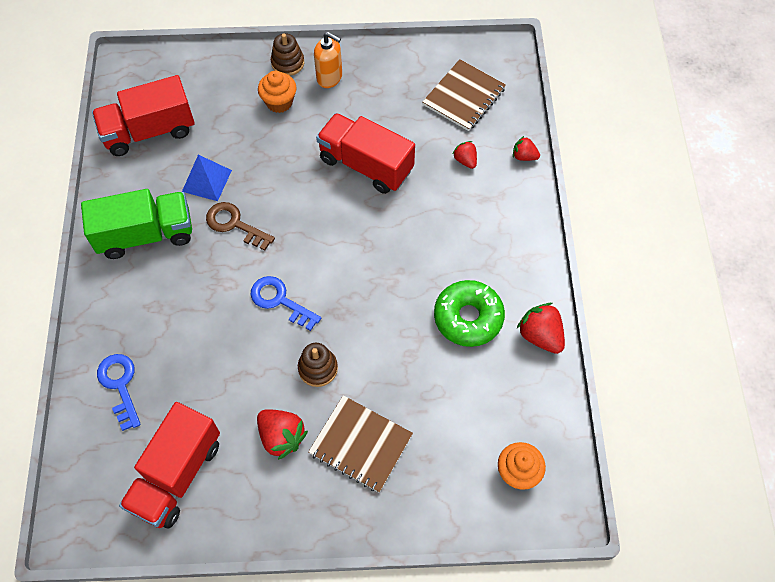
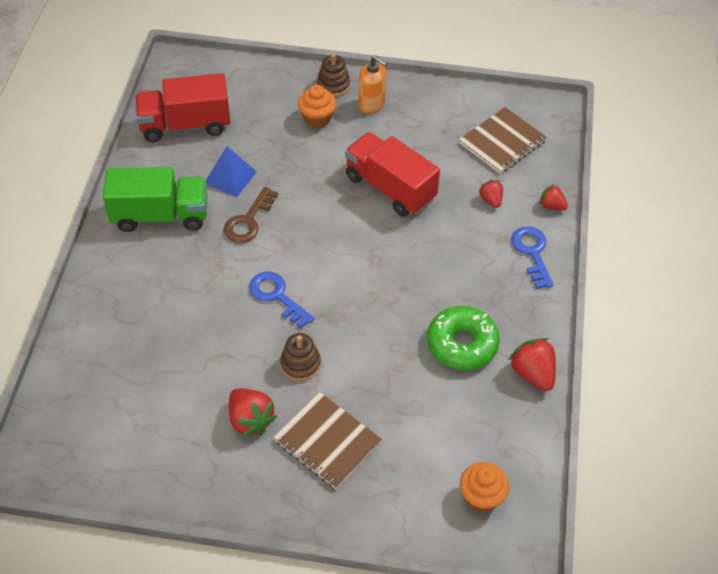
camera: 10 degrees right, 10 degrees down
blue key [97,354,141,431] -> blue key moved to [512,226,554,289]
red truck [119,402,220,528] -> none
brown key [206,202,275,251] -> brown key turned 105 degrees counterclockwise [224,187,278,243]

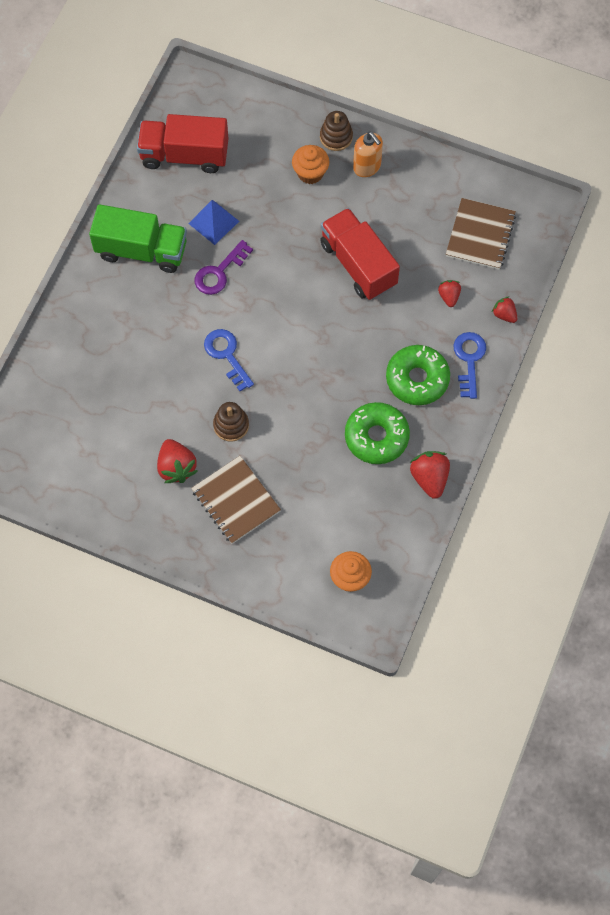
camera: 15 degrees right, 15 degrees up
brown key [224,187,278,243] -> purple key [195,240,253,295]
brown notebook [459,107,547,174] -> brown notebook turned 45 degrees counterclockwise [446,198,516,270]
none -> green donut [386,345,450,405]

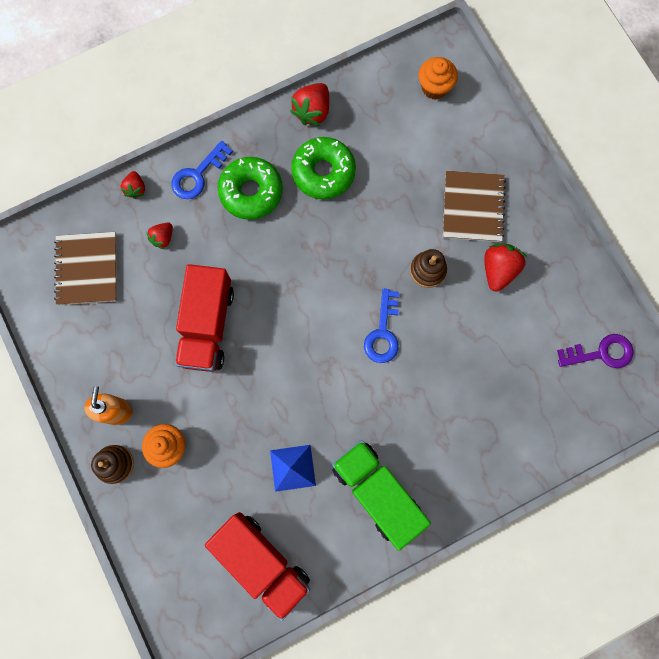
camera: 140 degrees left, 10 degrees up
purple key [195,240,253,295] -> purple key moved to [557,334,633,368]
brown notebook [446,198,516,270] -> brown notebook turned 60 degrees counterclockwise [54,232,117,305]

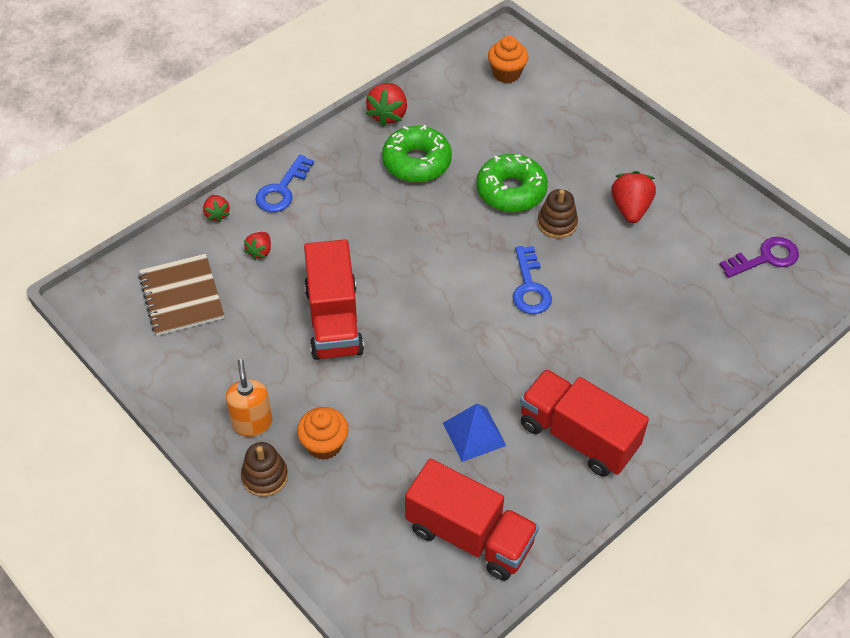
camera: 15 degrees left, 25 degrees down
green donut [218,157,283,220] -> green donut moved to [476,154,548,212]
green truck [332,440,431,551] -> red truck [520,369,649,477]
brown notebook [443,171,506,242] -> none

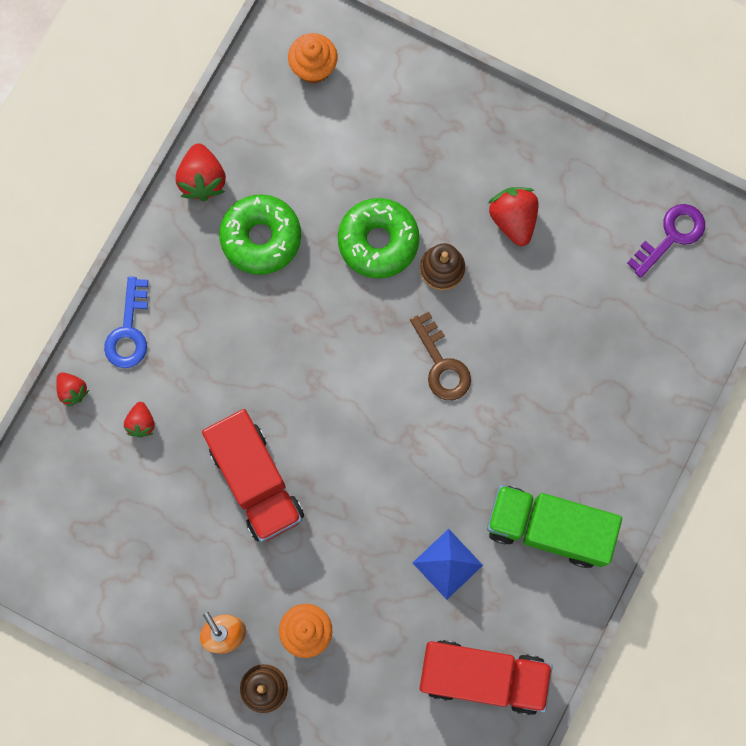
camera: 20 degrees left, 25 degrees up
brown notebook [138,253,224,336] -> none
blue key [513,246,552,314] -> brown key [410,312,471,400]
red truck [520,369,649,477] -> green truck [487,485,622,568]

